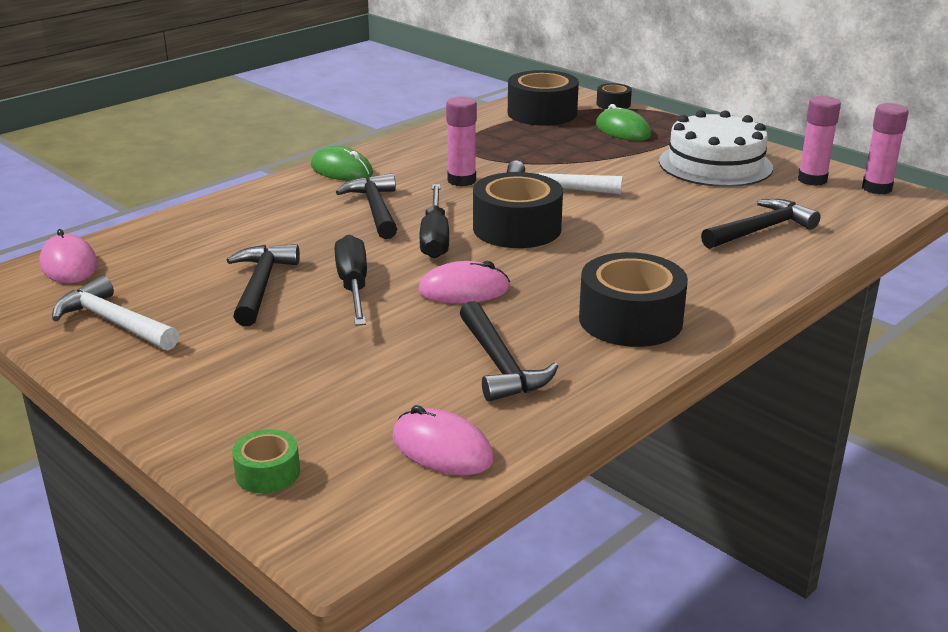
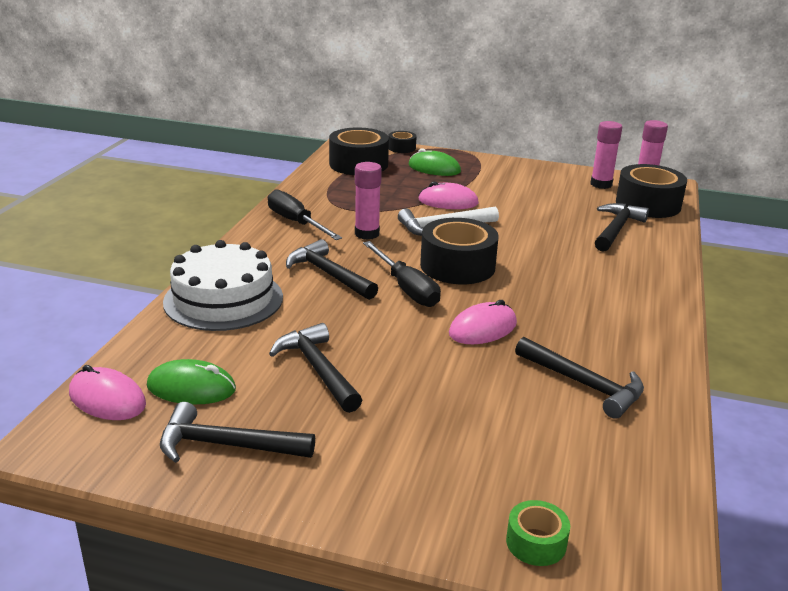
camera: 30 degrees left, 0 degrees up
white hammer [52,276,179,350] -> black hammer [160,402,315,463]
green mouse [311,146,373,181] -> green mouse moved to [147,359,236,405]
black screwdriver [335,235,367,326] -> black screwdriver moved to [268,189,342,240]
pink mouse [392,405,494,475] -> pink mouse moved to [418,181,479,209]
black tape [579,252,688,347] -> black tape moved to [616,164,687,218]
white cake [659,110,773,187] -> white cake moved to [163,240,283,331]

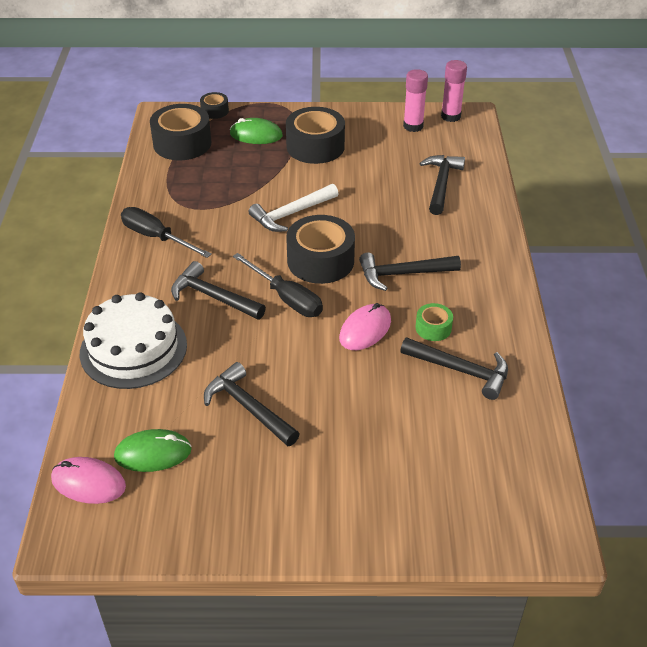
camera: 15 degrees left, 15 degrees up
black hammer [160,402,315,463] -> black hammer moved to [359,253,461,291]
pink glue stick [355,162,382,240] -> none
pink mouse [418,181,479,209] -> none
green tape [506,500,570,566] -> green tape moved to [415,303,453,341]
black tape [616,164,687,218] -> black tape moved to [286,107,345,164]

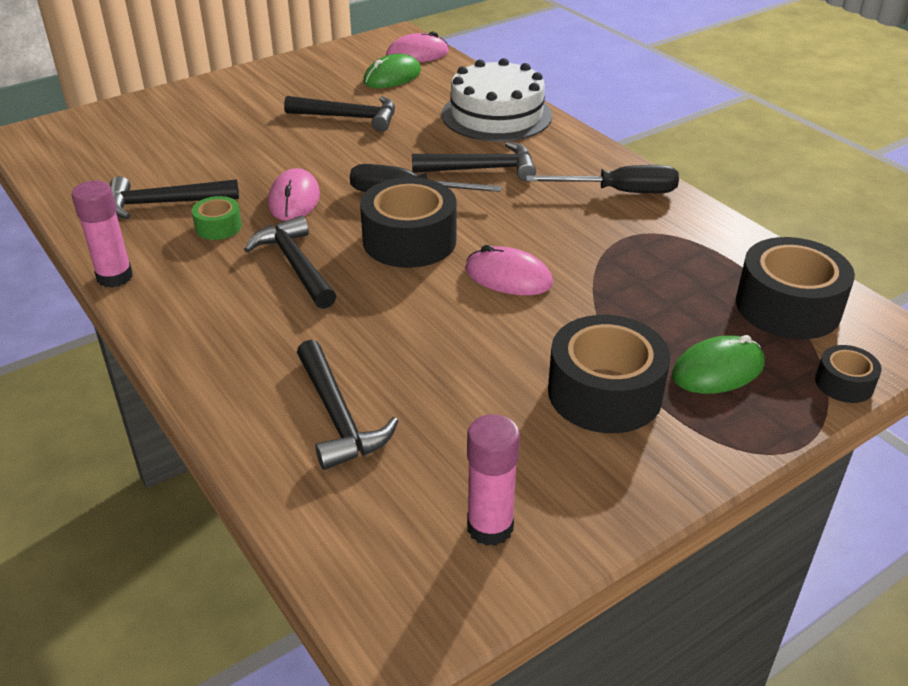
camera: 145 degrees right, 5 degrees down
white hammer [249,184,339,232] -> pink mouse [465,245,553,295]
black hammer [359,253,461,291] -> black hammer turned 75 degrees counterclockwise [244,215,336,309]
pink glue stick [441,60,467,122] -> pink glue stick moved to [72,180,133,288]

